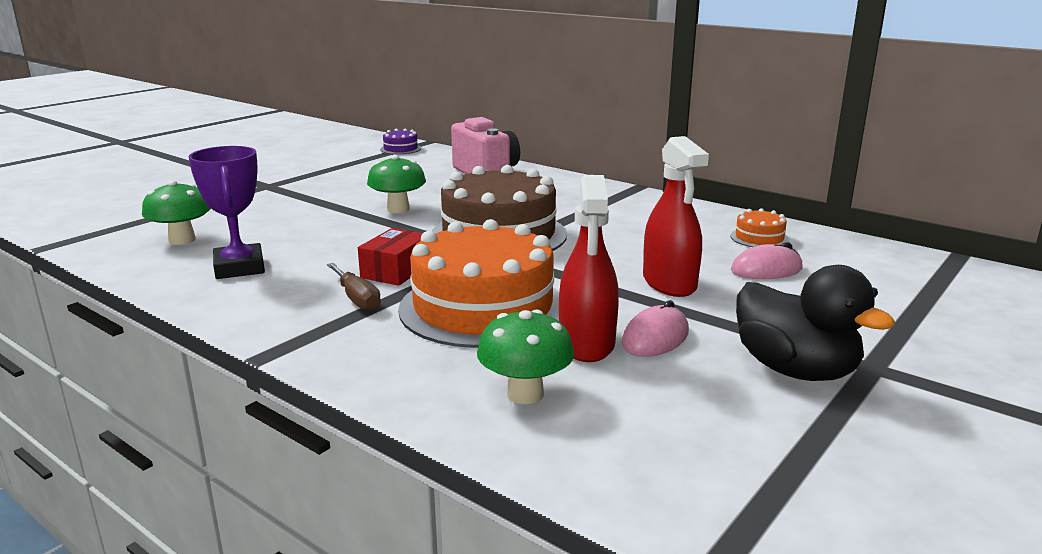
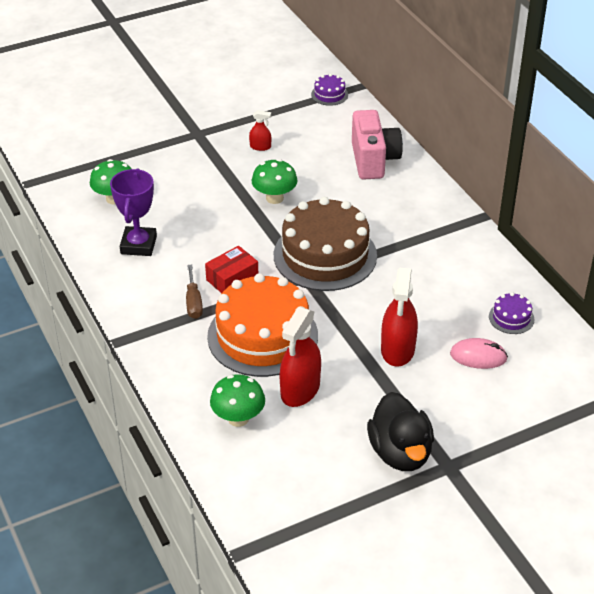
camera: 25 degrees right, 20 degrees up
pink mouse [622,300,689,357] -> none
orange cake [730,208,789,247] -> purple cake [489,292,535,334]
none -> red spray bottle [249,110,271,151]

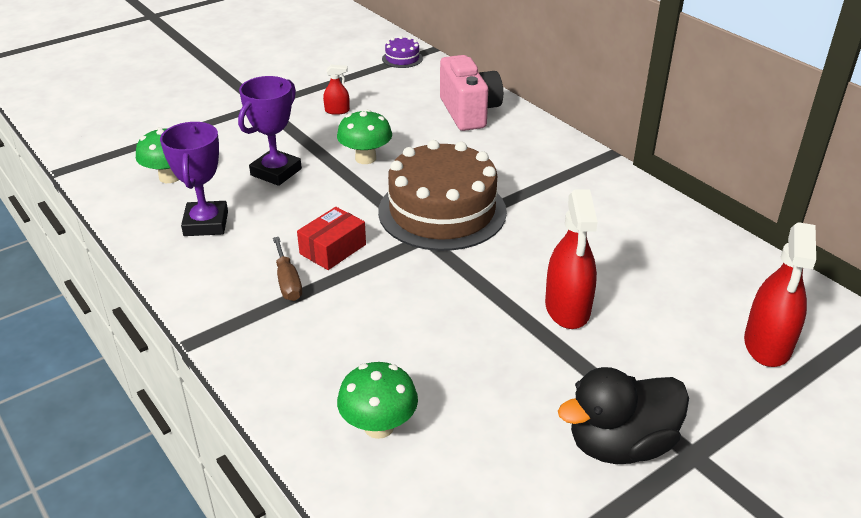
camera: 10 degrees left, 5 degrees down
orange cake [207,273,318,377] -> none
red spray bottle [280,307,321,407] -> red spray bottle moved to [744,222,816,367]
black duck [367,392,434,471] -> black duck turned 90 degrees clockwise [558,367,689,464]
pink mouse [450,338,508,369] -> none
purple cake [489,292,535,334] -> none
none -> purple trophy [238,76,302,186]

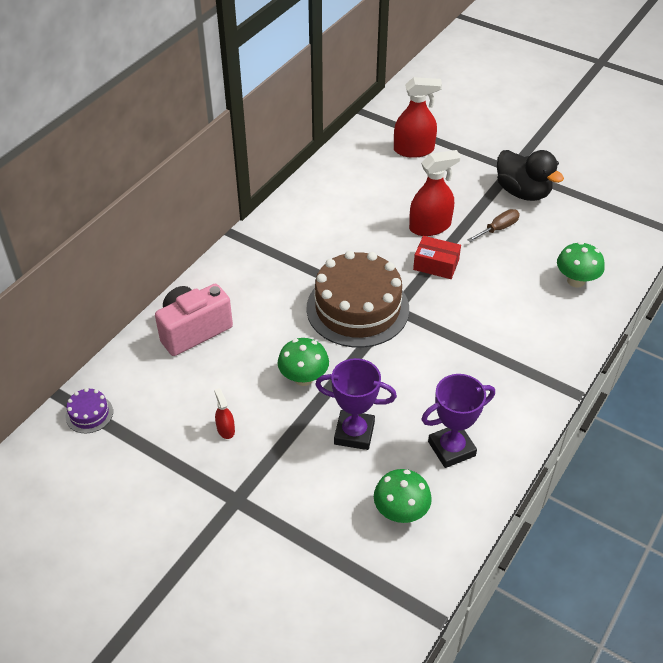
camera: 110 degrees left, 10 degrees up
brown screwdriver [273,237,302,301] -> brown screwdriver moved to [467,209,520,242]
red box [297,207,366,270] -> red box moved to [413,236,461,279]

